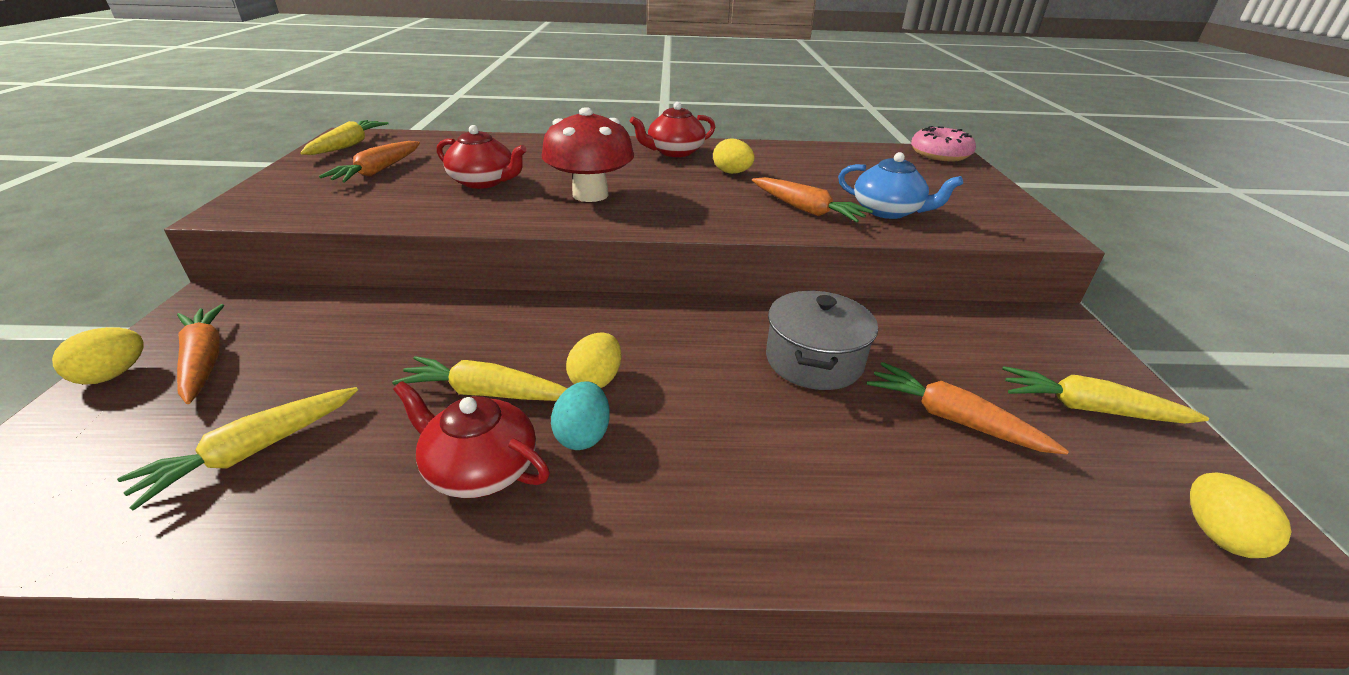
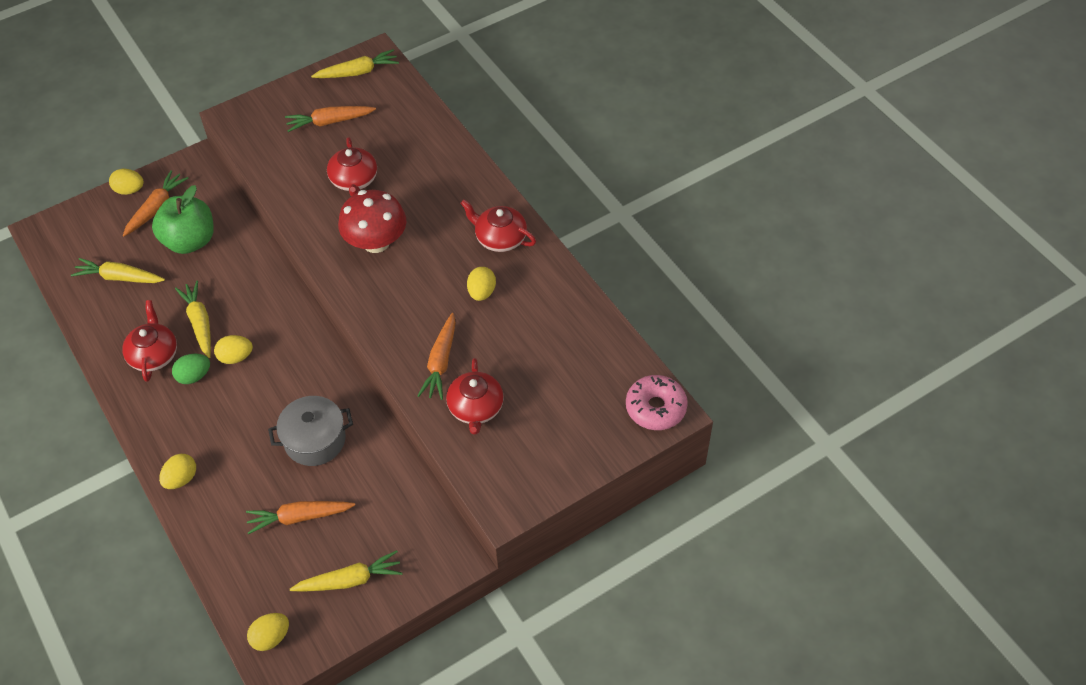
camera: 60 degrees right, 20 degrees up
turquoise egg [551,381,610,450] -> green egg [172,354,210,384]
blue teapot [838,152,963,219] -> red teapot [446,358,504,435]
orange carrot [867,362,1069,455] -> orange carrot turned 105 degrees counterclockwise [246,501,355,534]
yellow carrot [1002,366,1209,424] -> yellow carrot turned 90 degrees clockwise [290,550,403,592]
none -> green apple [152,185,214,254]
none -> yellow egg [159,454,196,489]

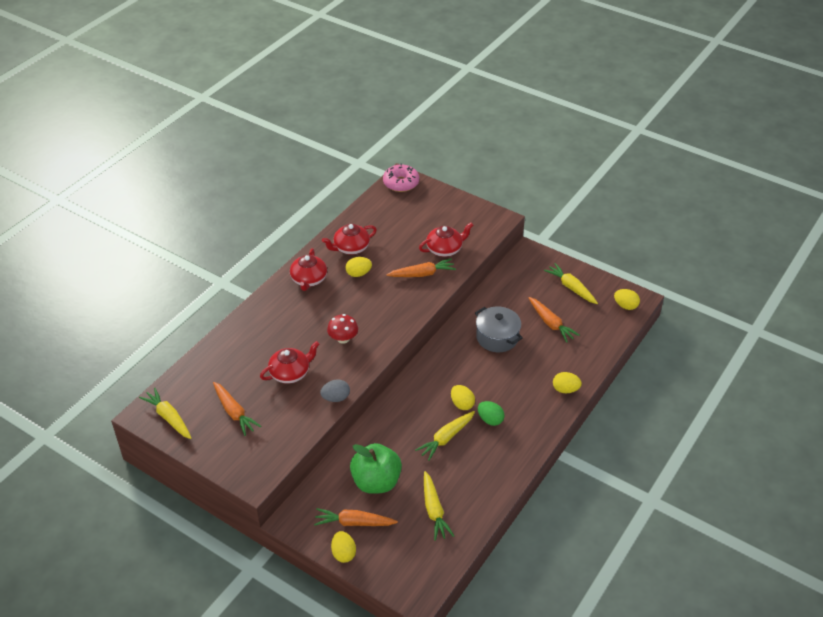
camera: 115 degrees left, 10 degrees down
red teapot [122,300,177,382] -> red teapot moved to [322,224,377,255]
red mushroom [338,190,406,253] -> red mushroom [327,314,358,344], size x0.61
none -> grey egg [320,379,350,402]

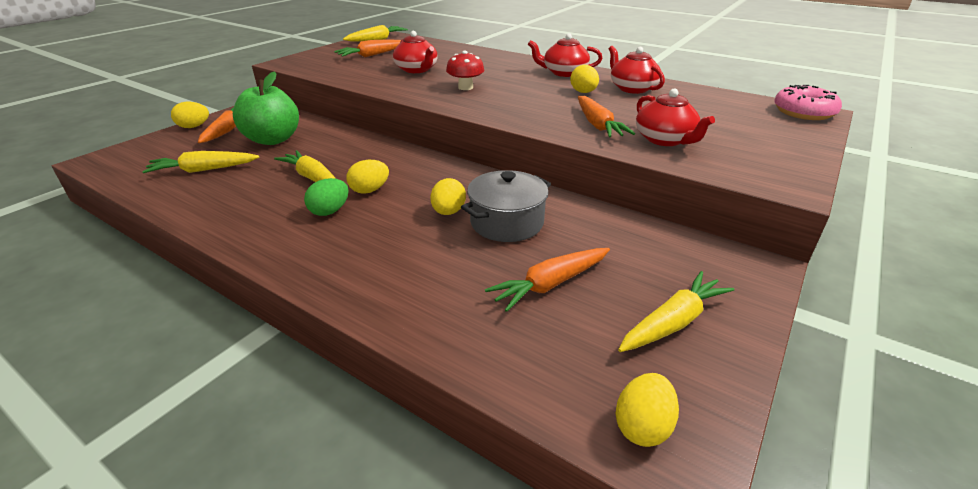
camera: 90 degrees right, 10 degrees down
grey egg [320,379,350,402] -> none
yellow egg [553,372,582,393] -> yellow egg moved to [430,178,466,215]

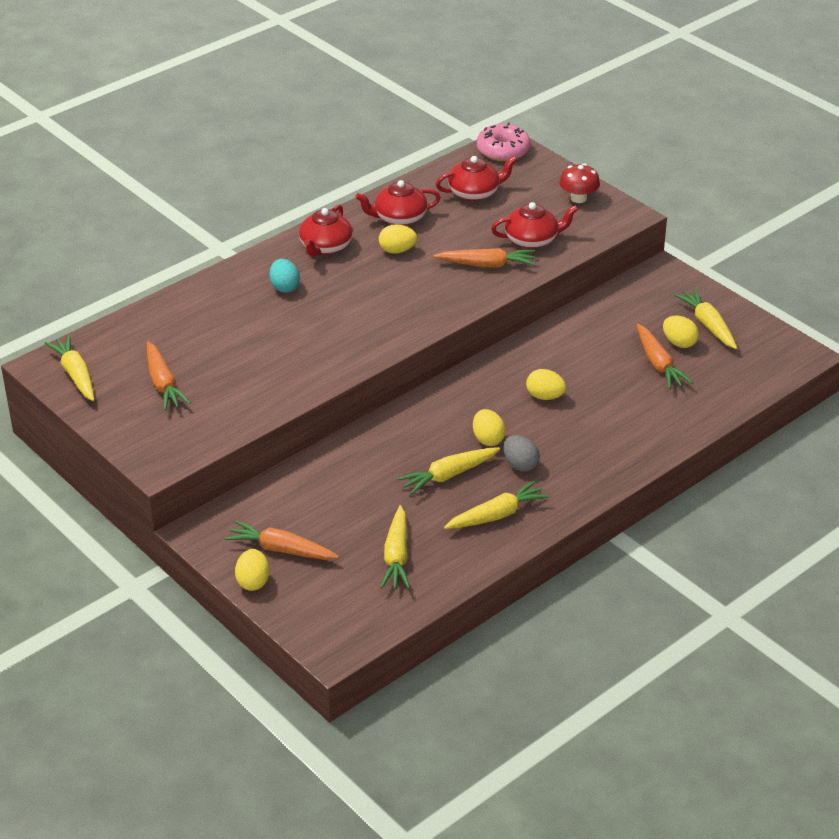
camera: 75 degrees left, 5 degrees up
green apple [233,72,299,145] -> none
green egg [304,178,349,216] -> grey egg [503,435,540,472]
red teapot [393,31,438,73] -> red teapot moved to [436,156,517,201]
red mushroom [446,51,485,90] -> red mushroom moved to [559,164,600,203]
grey pot [461,170,551,242] -> none
yellow egg [615,373,679,447] -> yellow egg moved to [663,316,699,348]
none -> turquoise egg [269,259,300,293]
none -> yellow carrot [444,480,550,529]

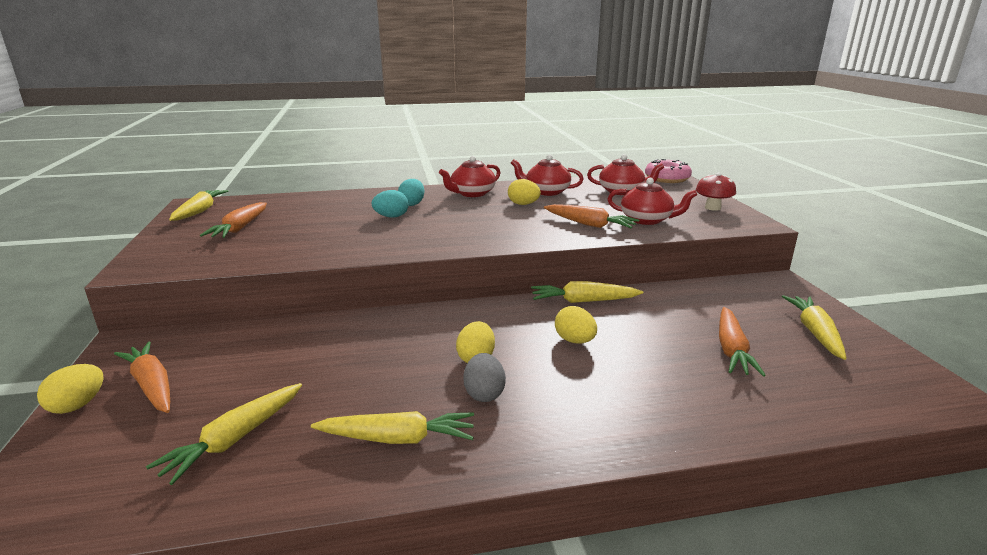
camera: 30 degrees right, 15 degrees down
yellow carrot [397,447,500,495] -> yellow carrot moved to [531,281,643,303]
yellow egg [663,316,699,348] -> none
none -> turquoise egg [372,190,409,218]

